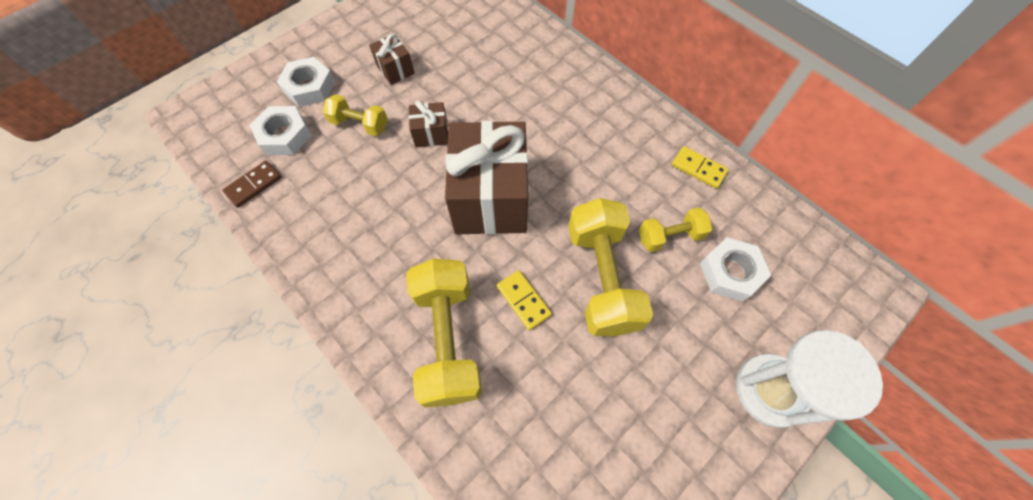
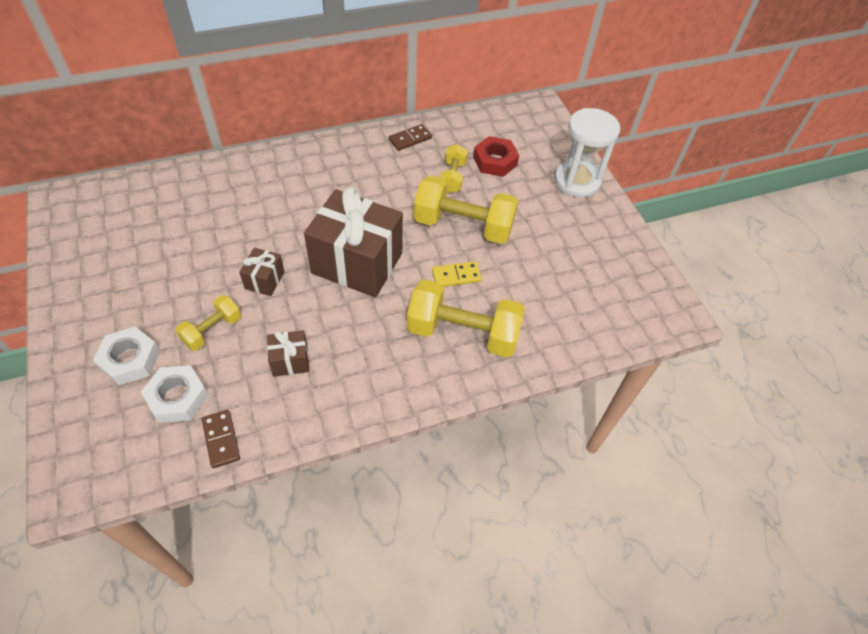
camera: 70 degrees left, 10 degrees down
brown gift [369,34,415,85] -> brown gift moved to [267,330,309,377]
yellow domino [672,146,729,189] -> brown domino [389,124,432,151]
white nut [700,237,771,302] -> red nut [473,136,519,177]

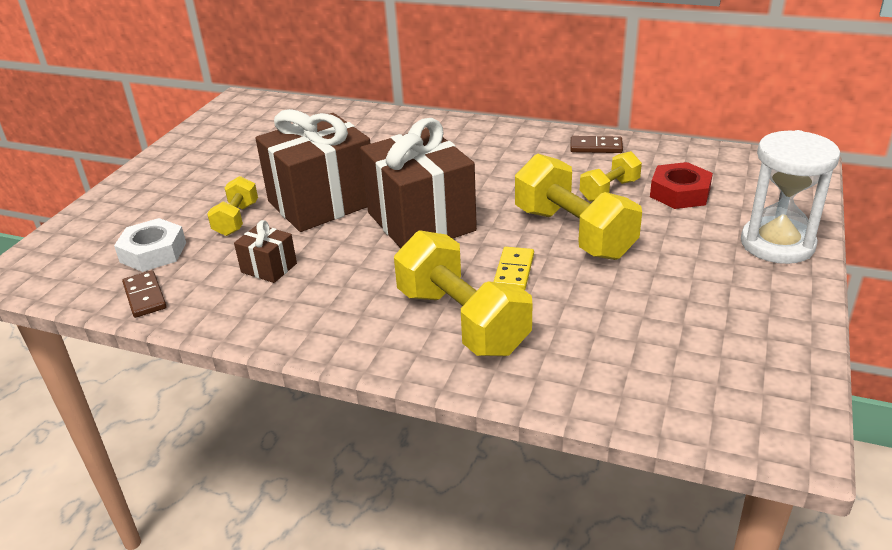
camera: 45 degrees right, 20 degrees down
white nut [93,327,160,385] -> none
yellow dumbbell [175,295,241,351] -> yellow dumbbell turned 75 degrees counterclockwise [207,176,258,236]
brown domino [202,410,240,468] -> brown domino turned 45 degrees counterclockwise [122,271,167,318]
brown gift [239,247,285,296] -> brown gift [255,109,370,232], size x2.25
yellow domino [432,261,482,287] -> yellow domino turned 75 degrees clockwise [493,247,534,290]

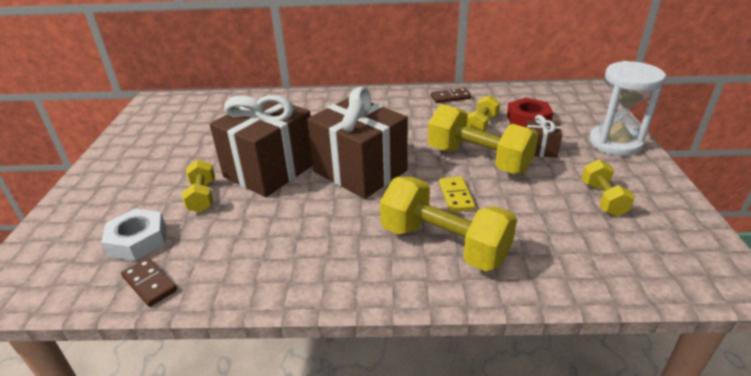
camera: 20 degrees left, 0 degrees up
brown gift [234,220,297,283] -> brown gift moved to [526,115,562,158]
none -> yellow dumbbell [582,159,635,216]

